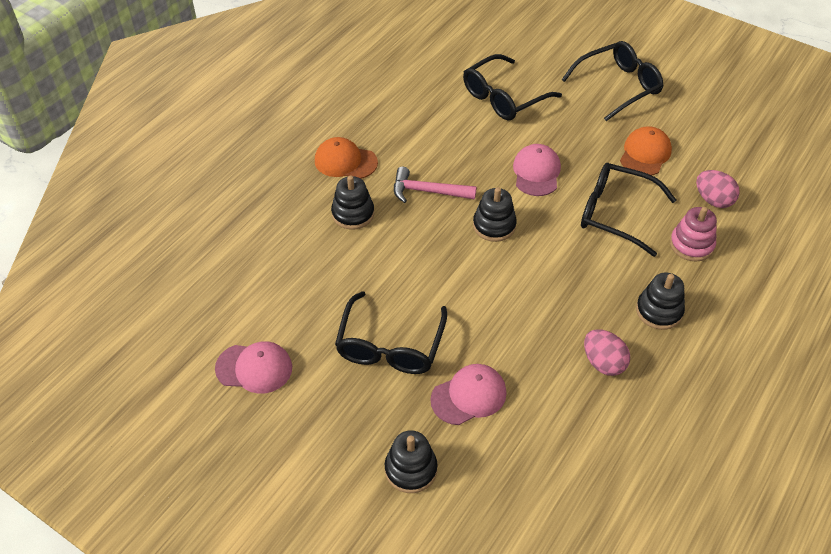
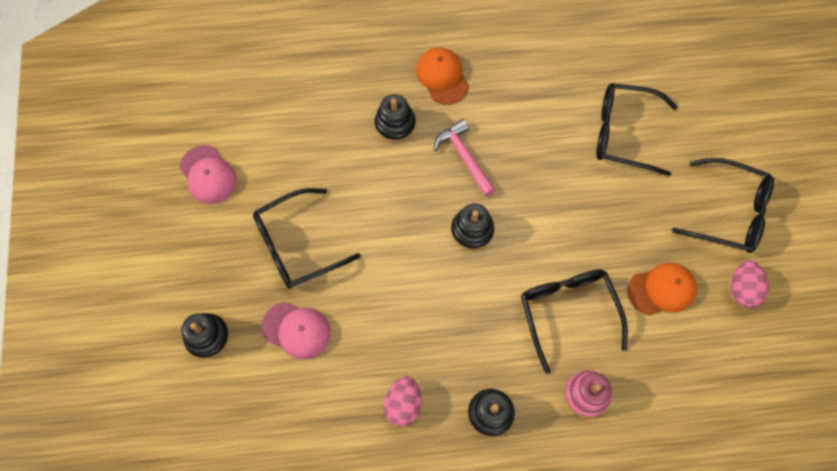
camera: 50 degrees right, 20 degrees up
pink cap [513,144,561,196] -> none
pink egg [696,170,740,208] -> pink egg moved to [731,261,769,308]

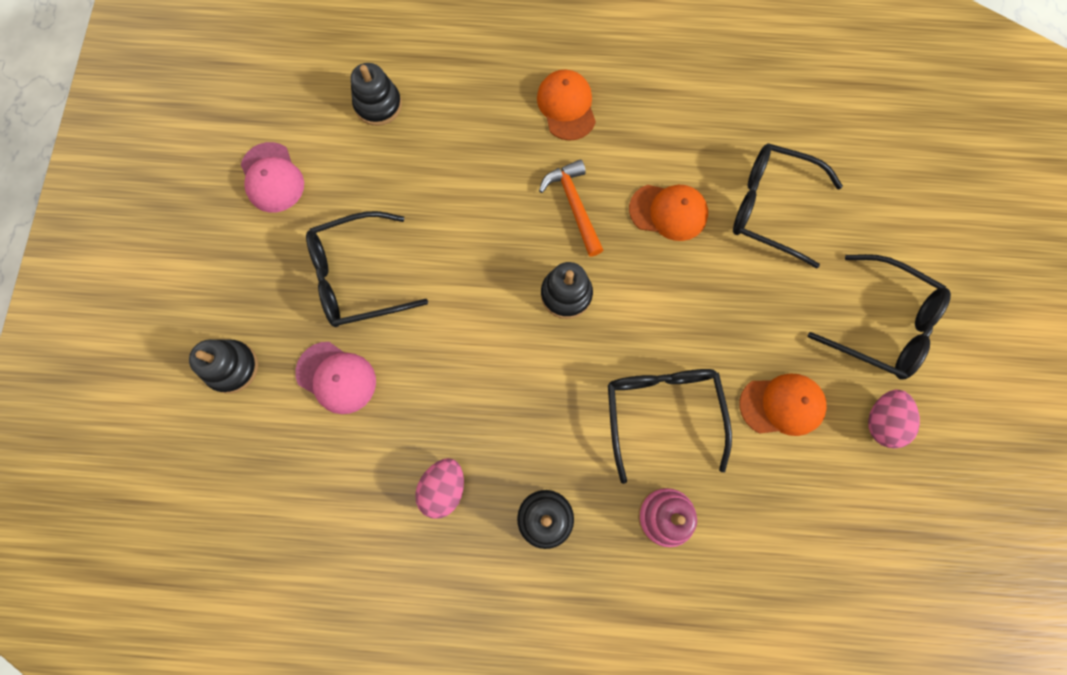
camera: 10 degrees right, 5 degrees up
black stacking toy [375,94,416,142] -> black stacking toy moved to [350,63,402,126]
pink hammer [434,119,496,197] -> orange hammer [539,159,603,257]
none -> orange cap [629,185,708,241]

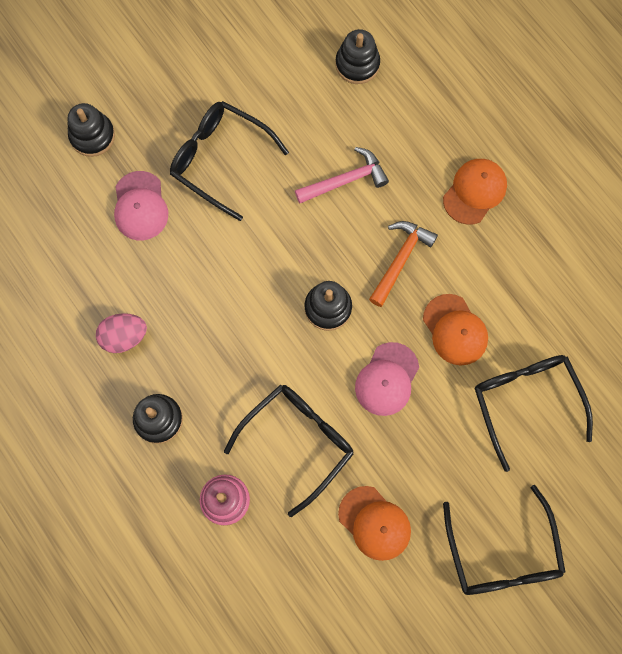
camera: 50 degrees right, 0 degrees up
pink cap [241,142,304,213] -> pink cap moved to [355,342,419,416]
pink egg [868,390,920,449] -> none
none -> pink hammer [295,147,389,204]

